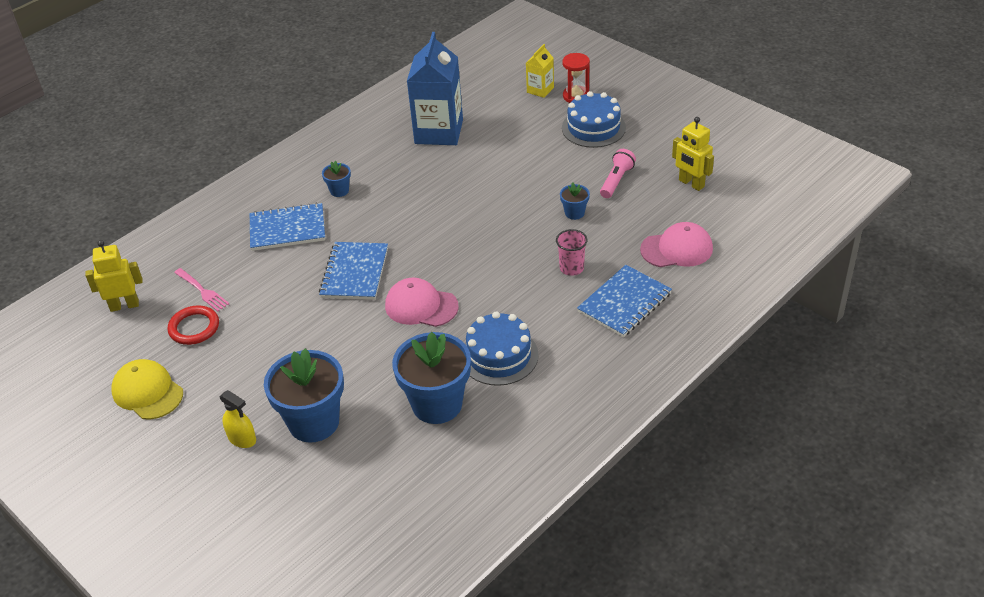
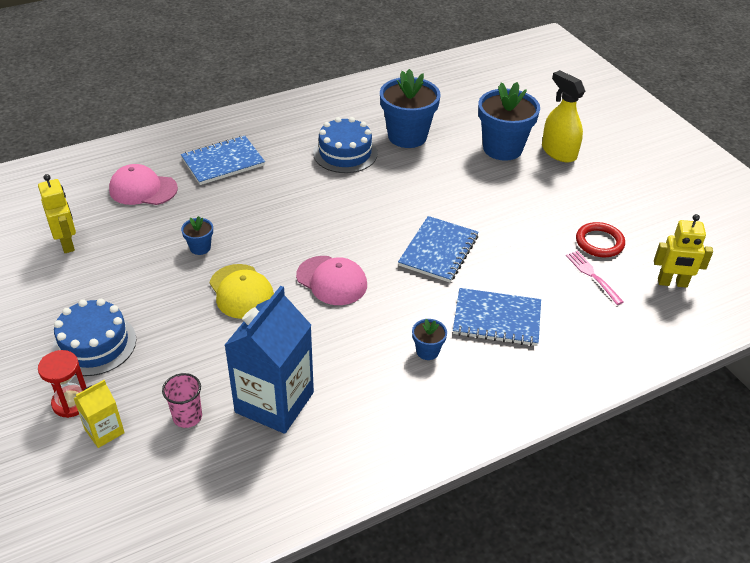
camera: 165 degrees left, 0 degrees up
yellow cap [111,359,183,420] -> yellow cap moved to [209,264,274,319]
yellow spray bottle [219,390,256,448] -> yellow spray bottle [542,70,585,163], size x1.61
pink cap [385,278,459,327] -> pink cap moved to [296,256,367,305]
pink cup [556,229,588,276] -> pink cup moved to [162,373,202,428]
pink flashlight [600,149,636,198] -> none

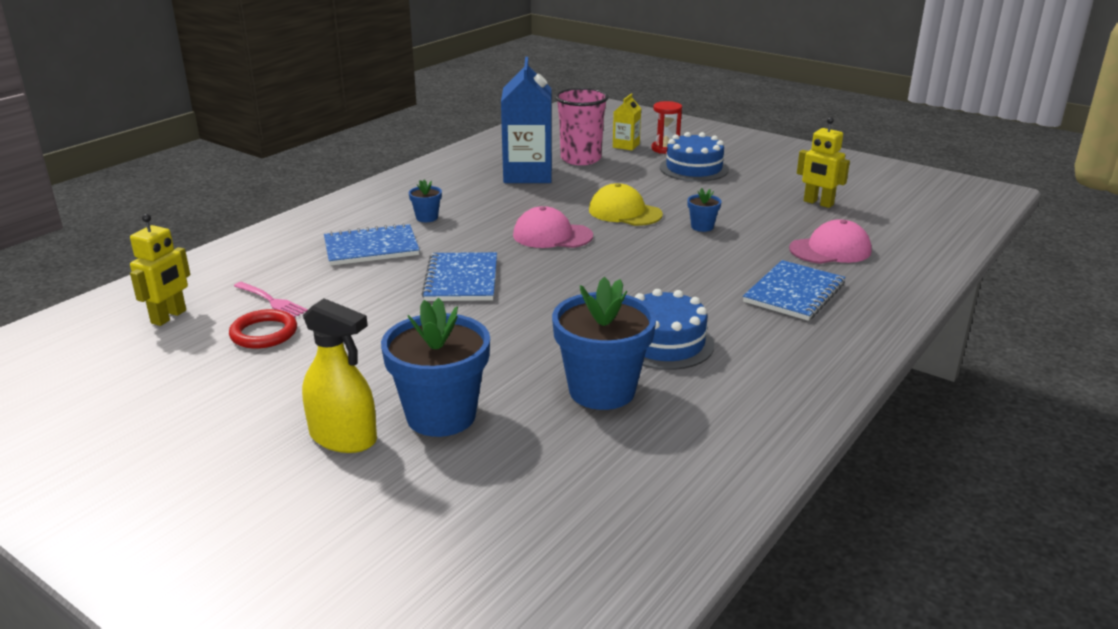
camera: 155 degrees right, 15 degrees down
pink cup [162,373,202,428] -> pink cup [555,88,609,165], size x1.83
yellow robot [654,214,713,288] -> yellow robot turned 135 degrees clockwise [130,214,190,326]

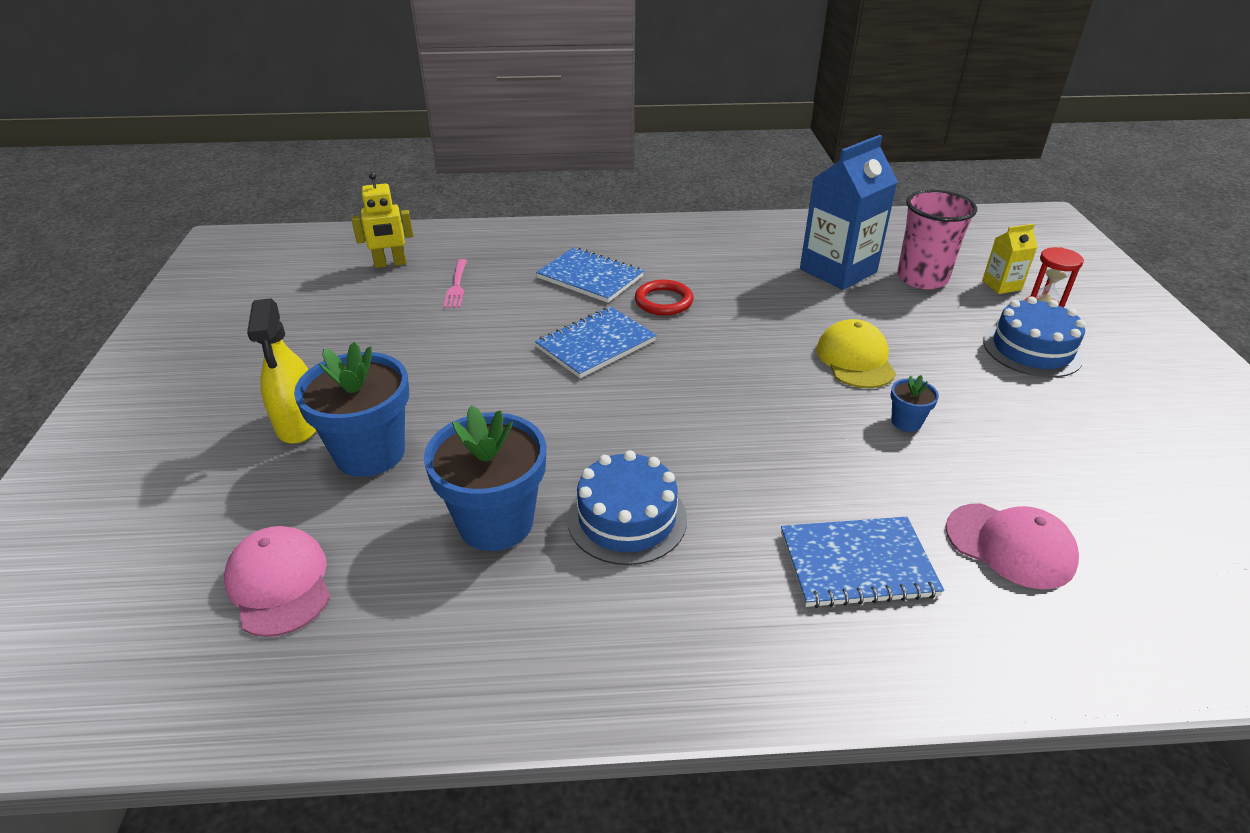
camera: 50 degrees right, 10 degrees up
red ring [229,309,297,349] -> red ring moved to [635,280,694,315]
blue flower pot [409,179,442,222] -> none
pink cap [513,206,593,248] -> pink cap moved to [224,526,330,637]
yellow robot [797,117,850,208] -> none

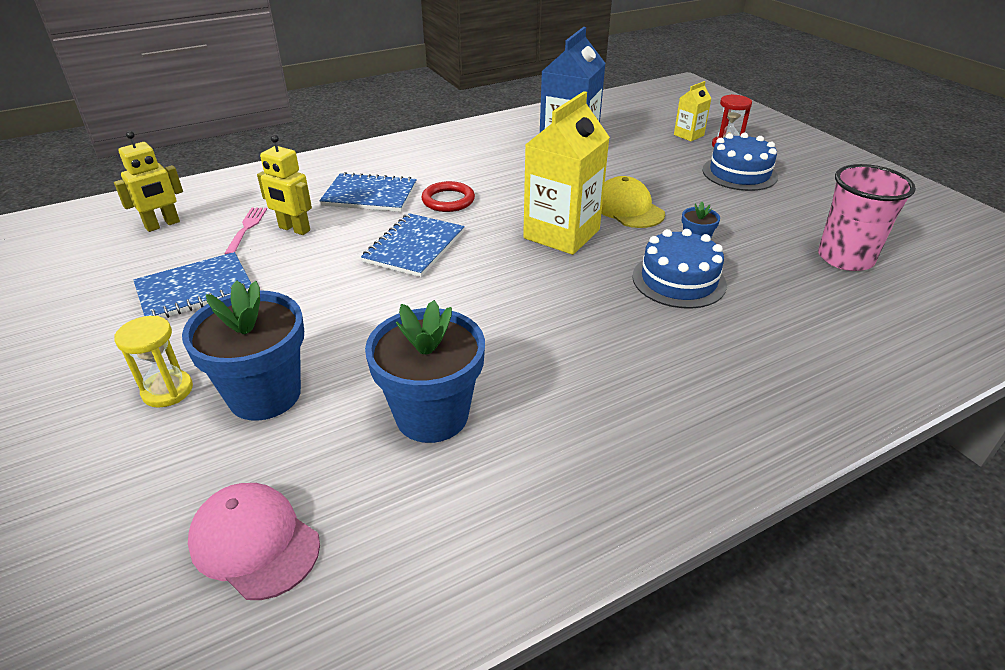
camera: 25 degrees left, 0 degrees up
yellow spray bottle [247,298,316,444] -> yellow hourglass [114,316,193,408]
pink fork [444,259,467,308] -> pink fork turned 150 degrees counterclockwise [224,208,267,254]
blue cake [567,450,687,565] -> blue cake moved to [632,229,727,309]
blue notebook [781,517,944,608] -> blue notebook moved to [134,252,251,318]
pink cup [897,190,977,289] -> pink cup moved to [818,164,916,271]
pink cap [946,503,1079,589] -> none
none -> yellow robot [257,135,312,235]
none -> yellow carton [523,91,610,255]

